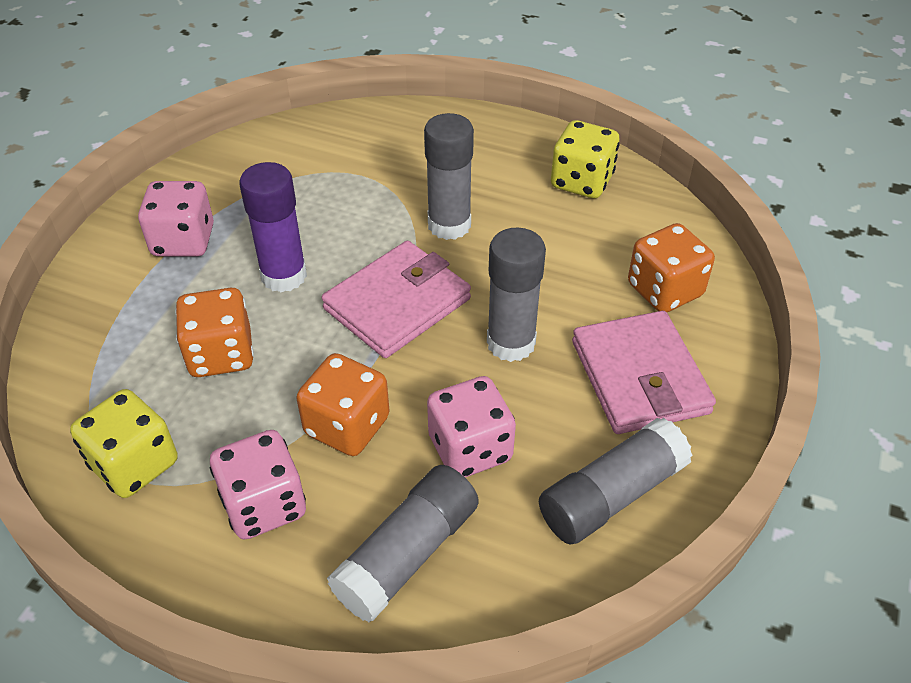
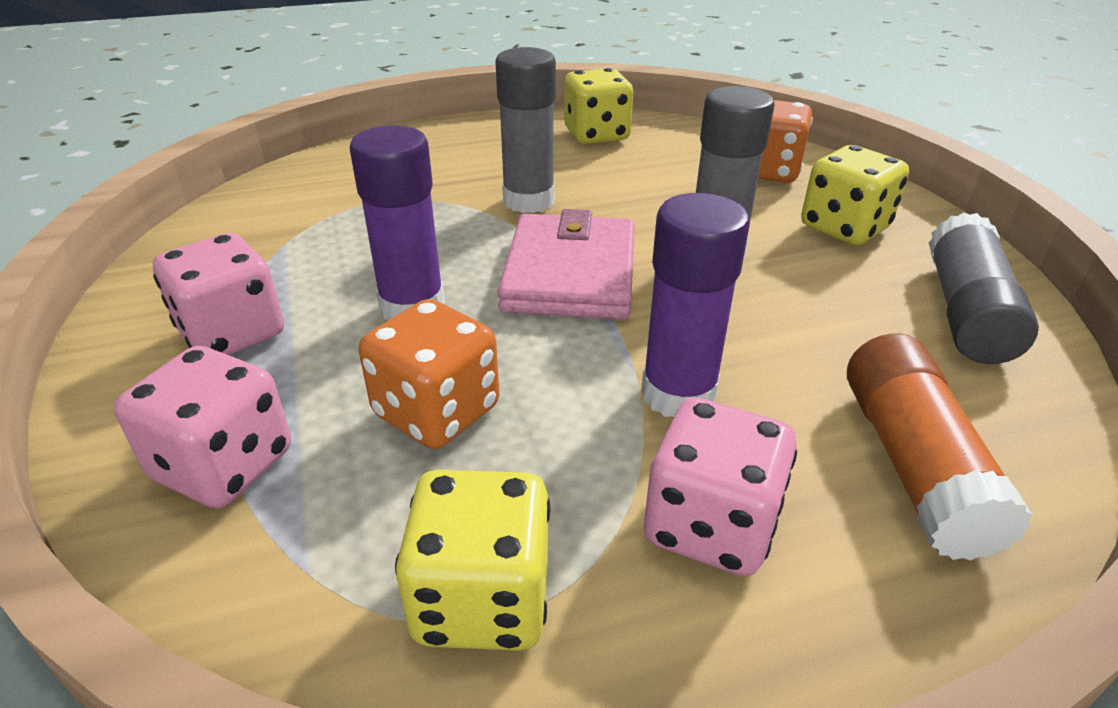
camera: 40 degrees left, 10 degrees down
orange dice [296,353,390,456] -> purple glue stick [641,193,750,417]
grey glue stick [327,465,479,623] -> orange glue stick [847,333,1033,560]
pink dice [427,376,516,477] -> pink dice moved to [114,346,291,508]
pink wallet [572,311,716,434] -> yellow dice [801,145,909,245]

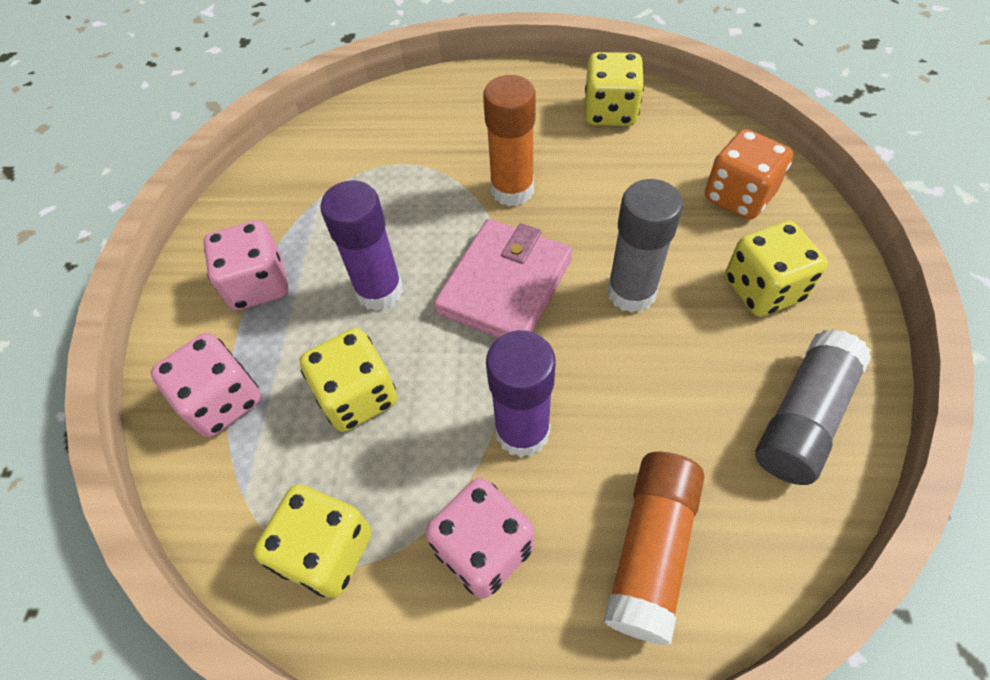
camera: 25 degrees right, 20 degrees up
orange dice [359,299,499,449] -> yellow dice [299,328,397,432]
grey glue stick [495,47,556,213] -> orange glue stick [483,75,536,206]

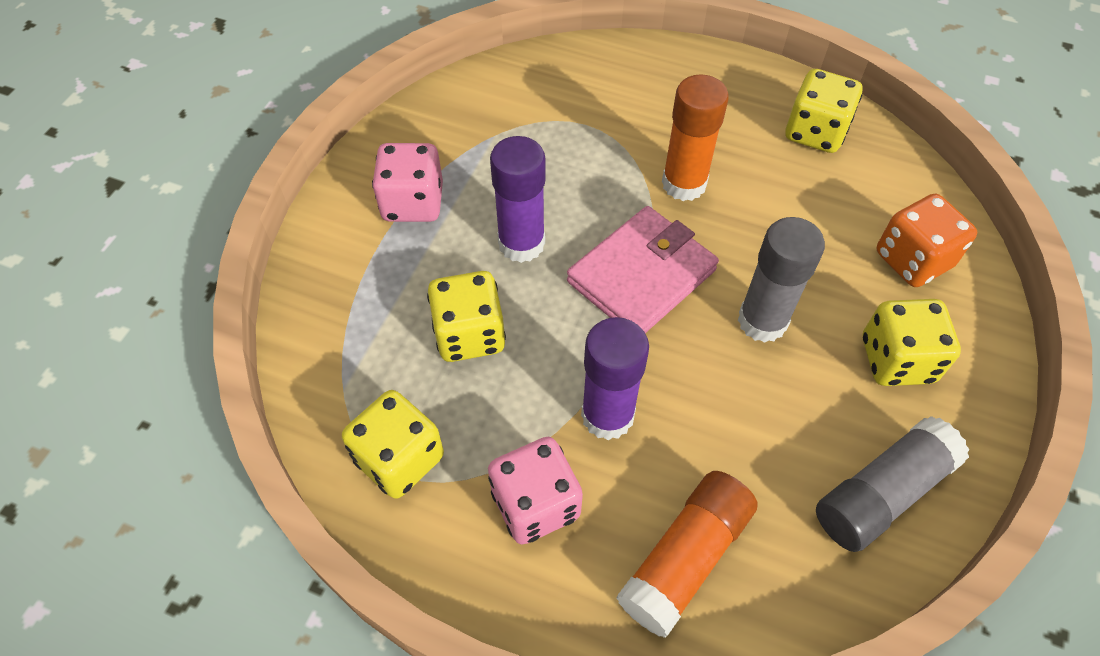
camera: 15 degrees right, 0 degrees up
pink dice [151,333,261,437] -> none

